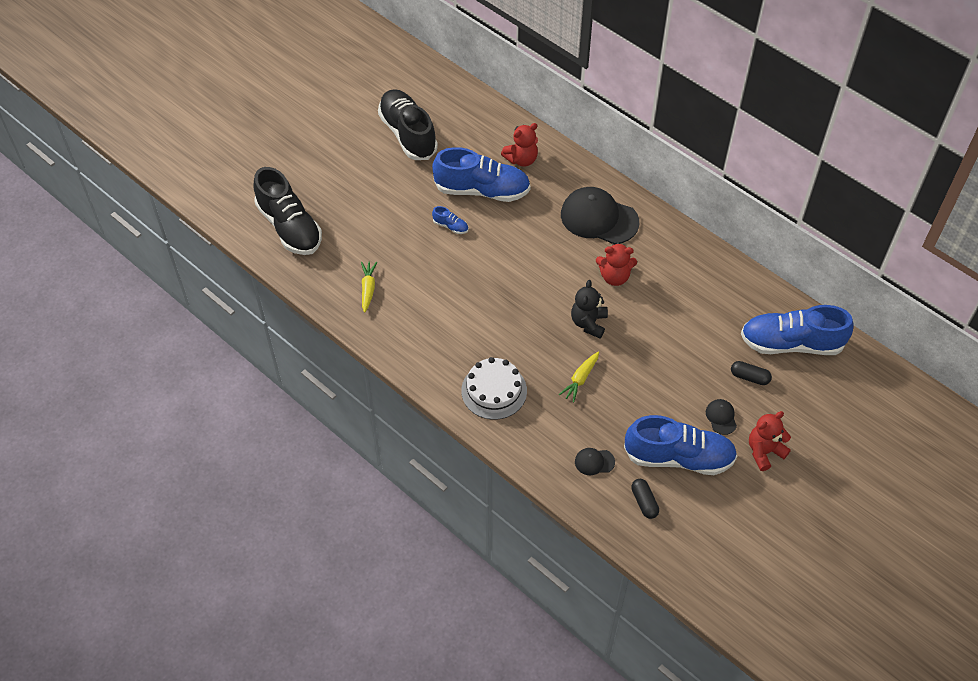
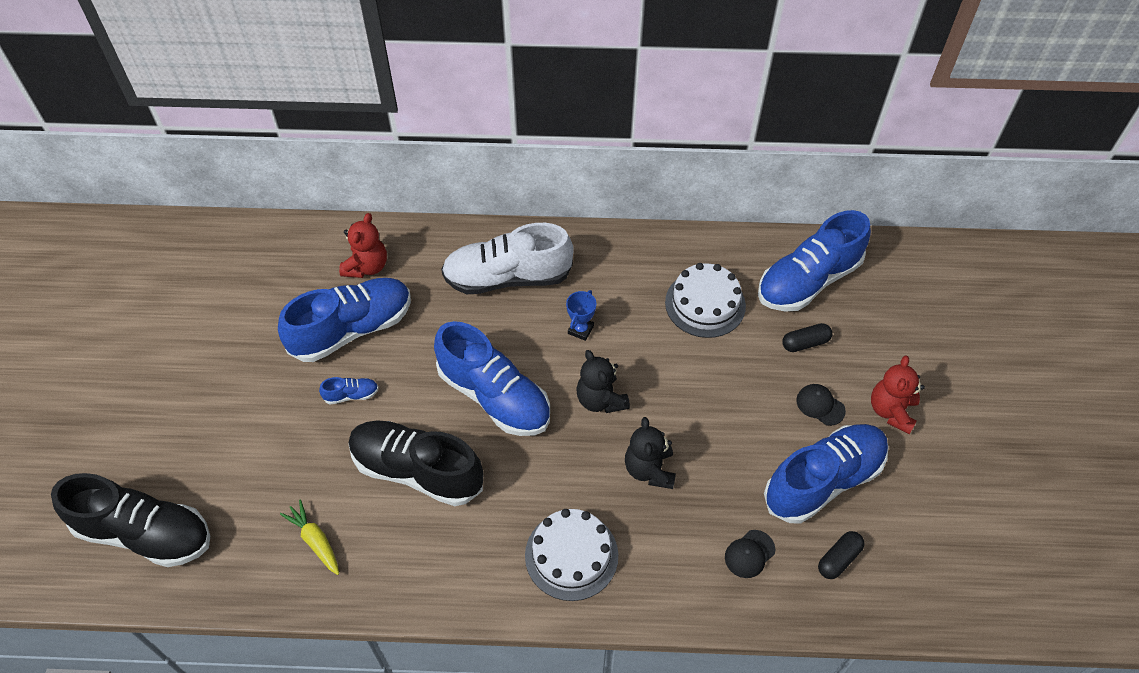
camera: 40 degrees left, 0 degrees up
black shoe [378,89,438,160] -> black shoe moved to [349,420,483,506]
yellow carrot [559,352,599,402] -> black teddy bear [625,417,676,489]
black cap [561,187,639,244] -> white shoe [441,223,574,294]
red teddy bear [596,243,637,286] -> blue trophy [566,290,596,341]
black capsule [631,479,659,519] -> black capsule turned 75 degrees counterclockwise [818,531,865,579]
none -> blue shoe [434,321,550,436]
none -> white cake [665,263,746,338]

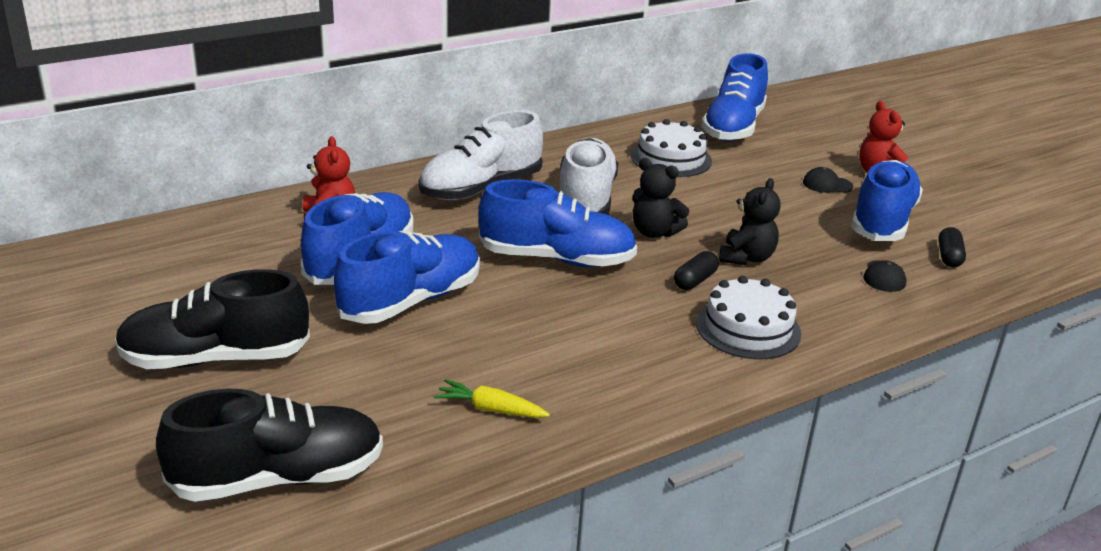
camera: 35 degrees left, 25 degrees down
blue shoe [319,377,379,404] -> blue shoe [334,231,480,324], size x2.48
black shoe [349,420,483,506] -> black shoe moved to [115,269,310,369]
blue trophy [566,290,596,341] -> white shoe [560,138,618,215]
black teddy bear [625,417,676,489] -> black teddy bear turned 120 degrees counterclockwise [719,178,781,265]
black capsule [782,323,832,352] -> black capsule moved to [674,251,719,290]

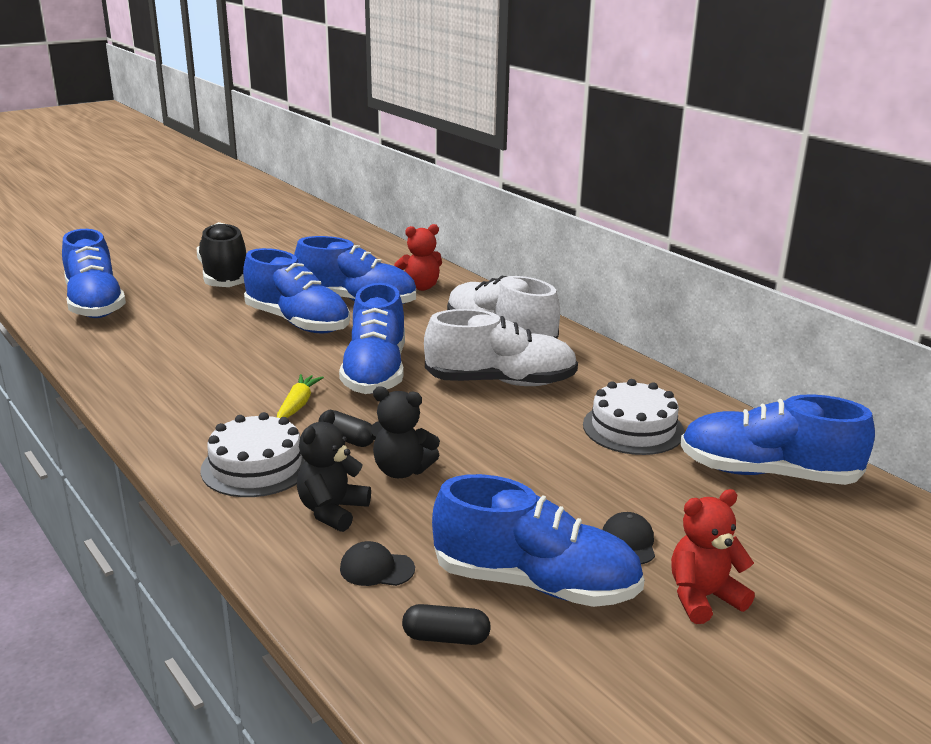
camera: 85 degrees right, 5 degrees down
black shoe [156,389,383,502] -> blue shoe [62,229,126,318]
yellow carrot [434,379,550,418] -> yellow carrot moved to [277,374,324,418]
black teddy bear [633,158,689,238] -> black teddy bear moved to [297,410,371,532]

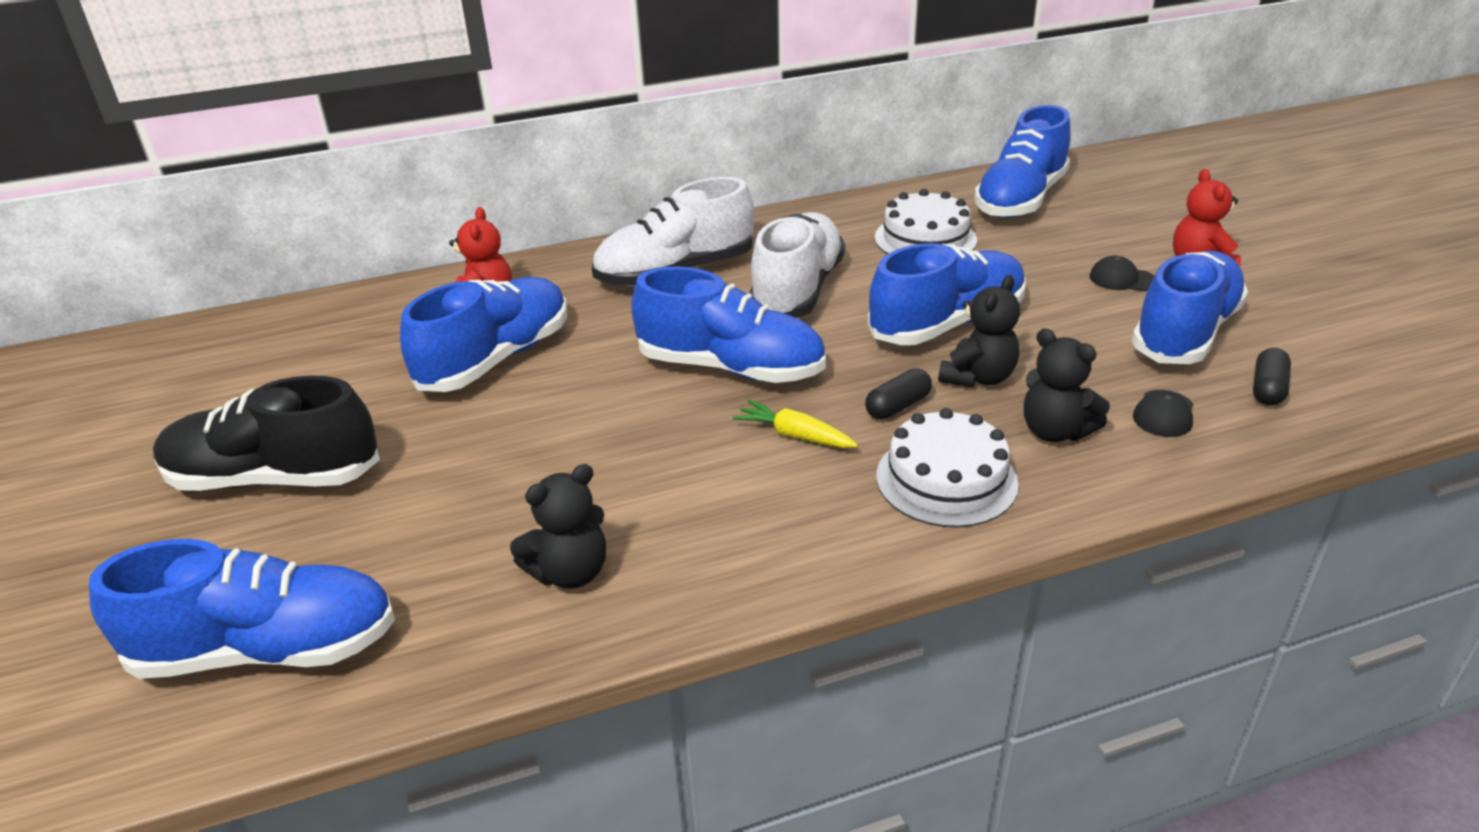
camera: 70 degrees left, 10 degrees up
blue shoe [243,248,350,334] -> blue shoe moved to [867,243,1026,345]
none -> black teddy bear [510,464,606,589]

